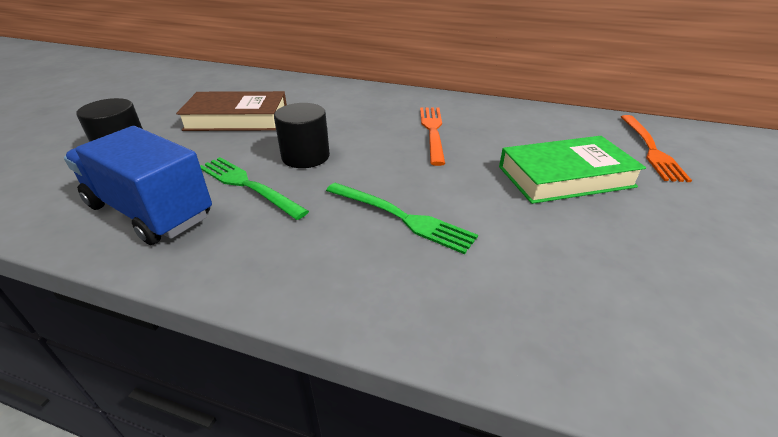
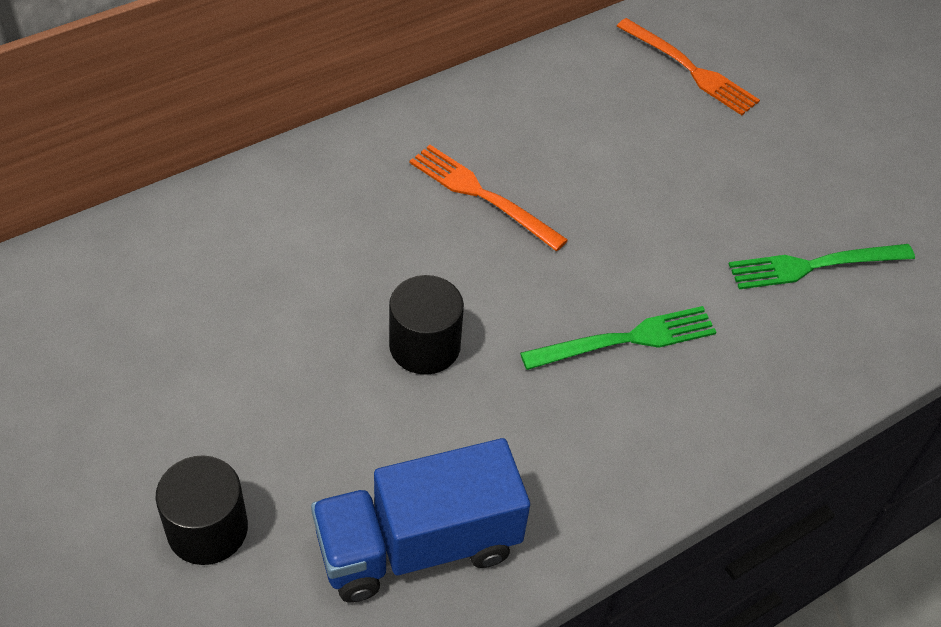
camera: 55 degrees left, 15 degrees up
brown book [176,91,287,131] -> none
green fork [200,157,309,220] -> green fork moved to [729,244,915,289]
green book [499,136,646,204] -> none

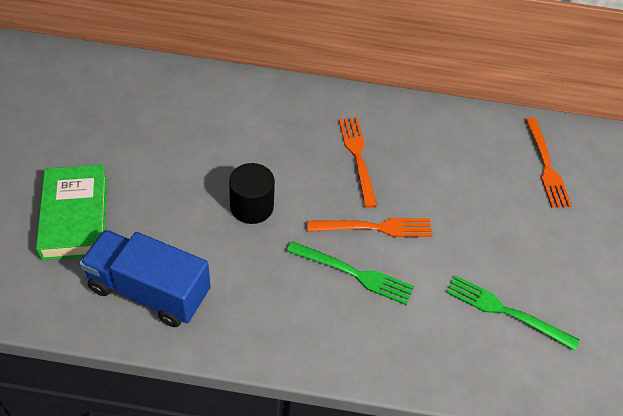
camera: 40 degrees right, 0 degrees up
black cylinder [155,455,248,565] -> green book [36,165,107,261]
none -> orange fork [307,218,433,237]

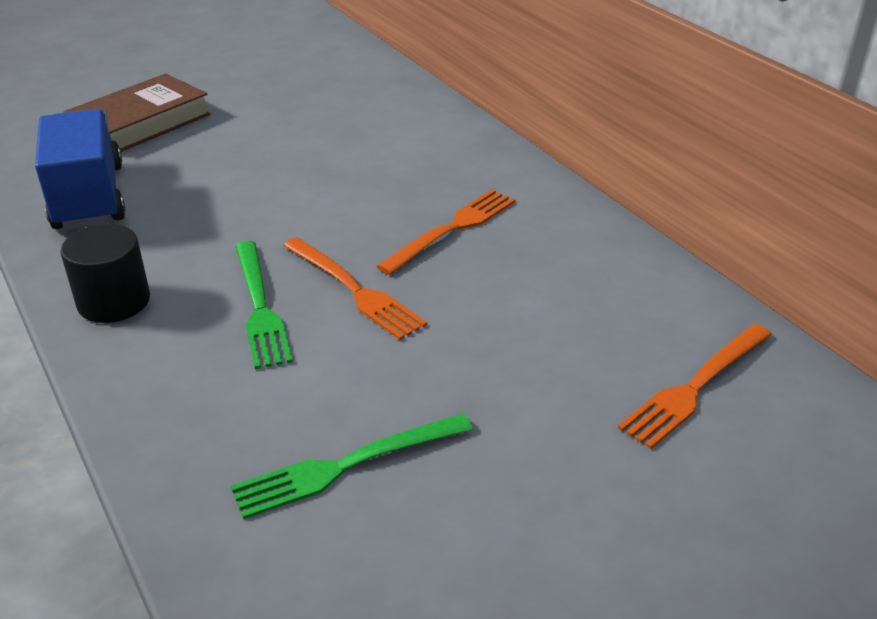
camera: 55 degrees right, 15 degrees down
green book [36,165,107,261] -> brown book [63,73,211,152]
black cylinder [229,163,275,224] -> black cylinder moved to [60,224,150,323]
green fork [446,275,579,351] -> green fork turned 105 degrees counterclockwise [231,414,473,519]

